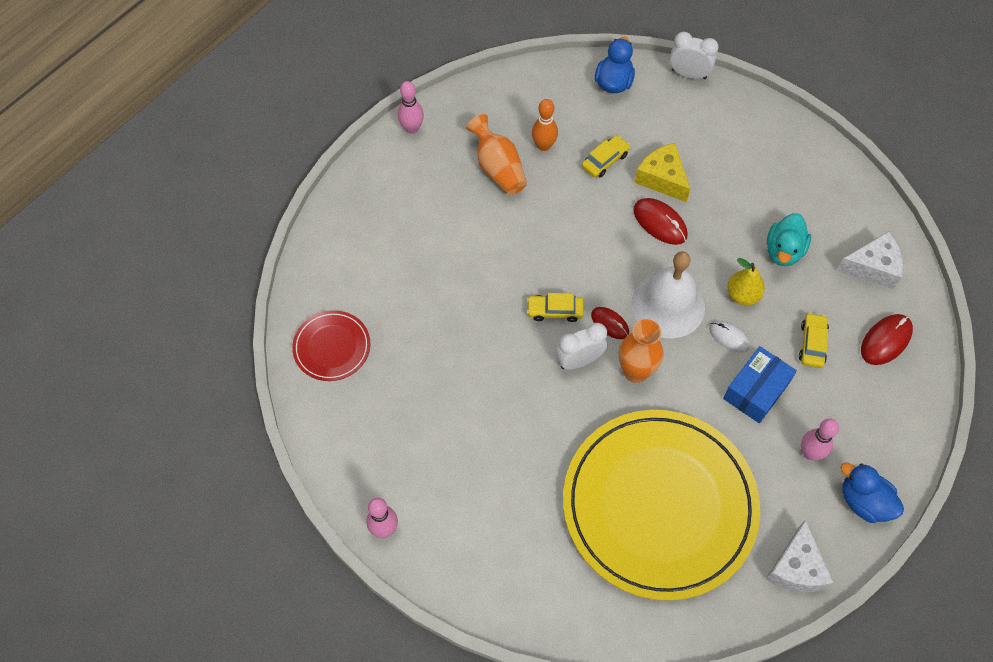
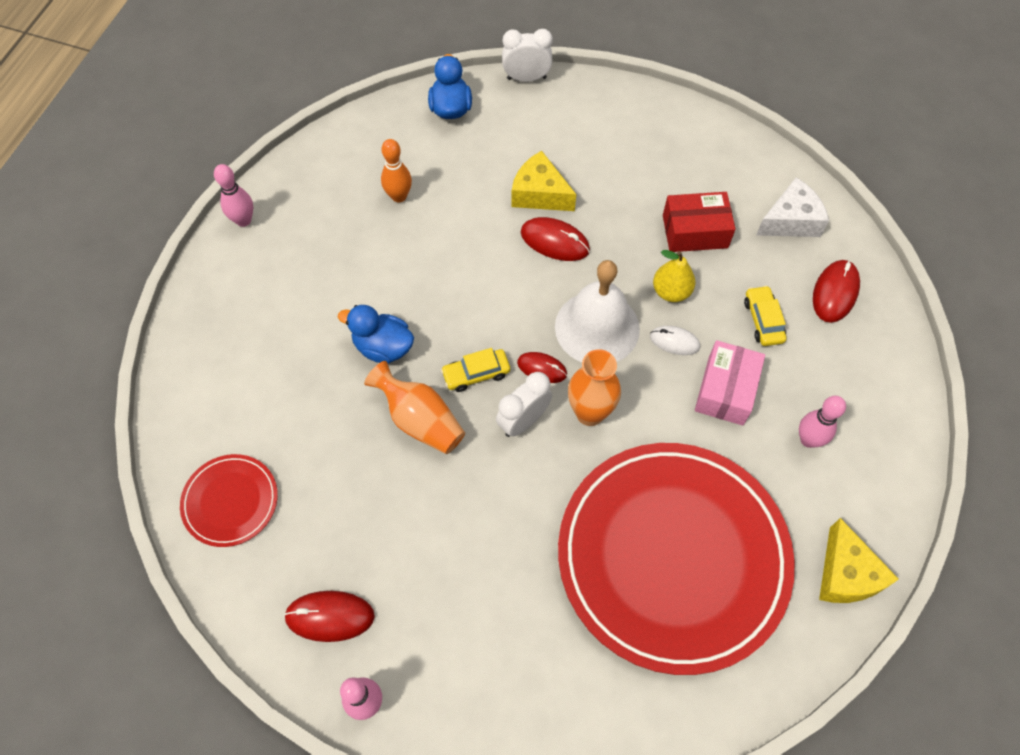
camera: 20 degrees left, 0 degrees up
orange vase [466,114,527,195] -> orange vase moved to [364,361,465,454]
yellow plate [563,410,760,601] -> red plate [558,443,795,675]
yellow car [582,135,630,177] -> none
blue box [723,346,797,423] -> pink box [695,340,765,426]
white cheese [766,520,834,592] -> yellow cheese [819,518,899,603]
turquoise duck [767,213,811,266] -> red box [663,192,736,252]
blue duck [841,463,904,523] -> blue duck moved to [338,305,414,364]
none -> red mouse [284,591,375,642]

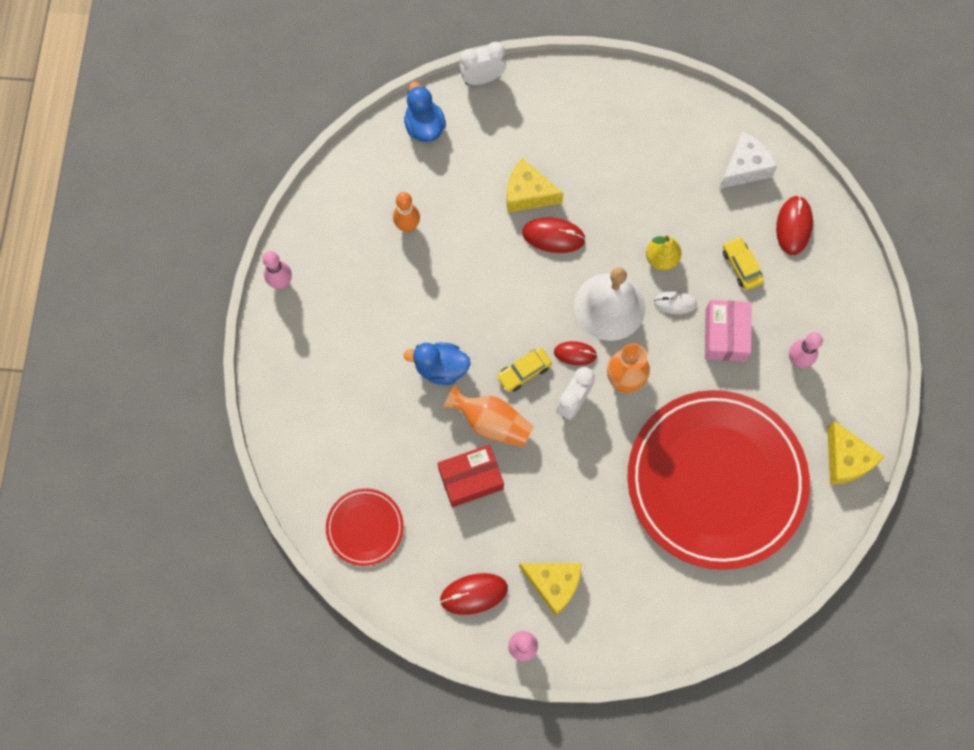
camera: 15 degrees left, 10 degrees up
red box [663,192,736,252] -> red box moved to [437,445,504,507]
none -> yellow cheese [519,563,581,616]

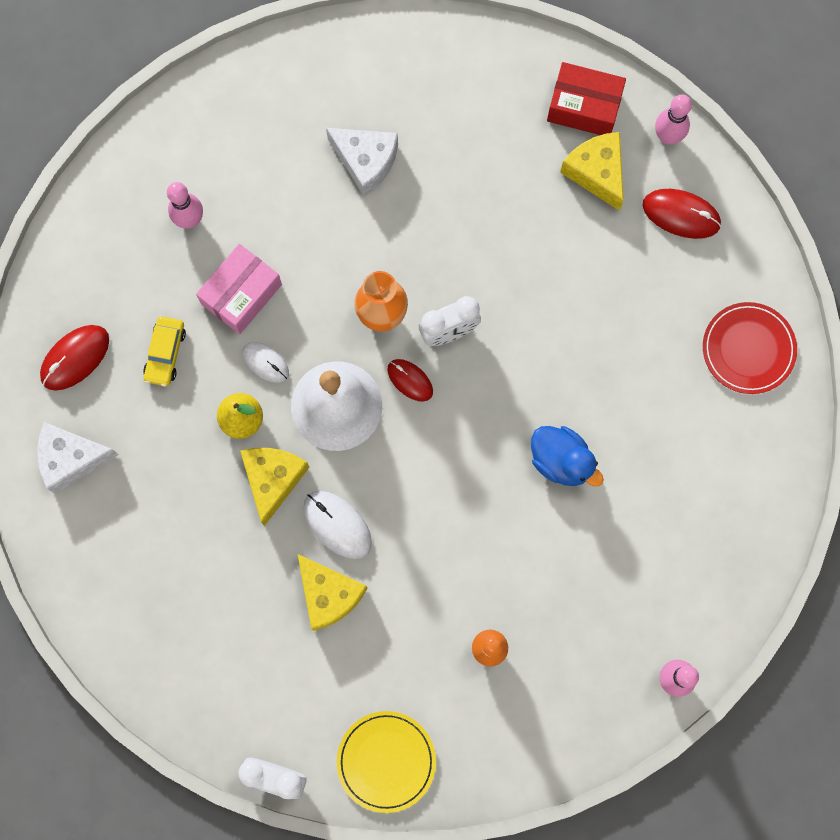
camera: 145 degrees left, 5 degrees up
blue duck [404,81,446,142] -> yellow plate [336,711,436,813]
red box [437,445,504,507] -> red box moved to [547,62,626,135]
orange vase [443,385,534,447] -> none
yellow car [496,348,552,392] -> none
red mouse [522,217,586,253] -> white mouse [304,491,372,559]
red plate [627,390,810,570] -> white cheese [326,128,398,197]
yellow cheese [827,421,885,485] -> yellow cheese moved to [240,448,310,526]

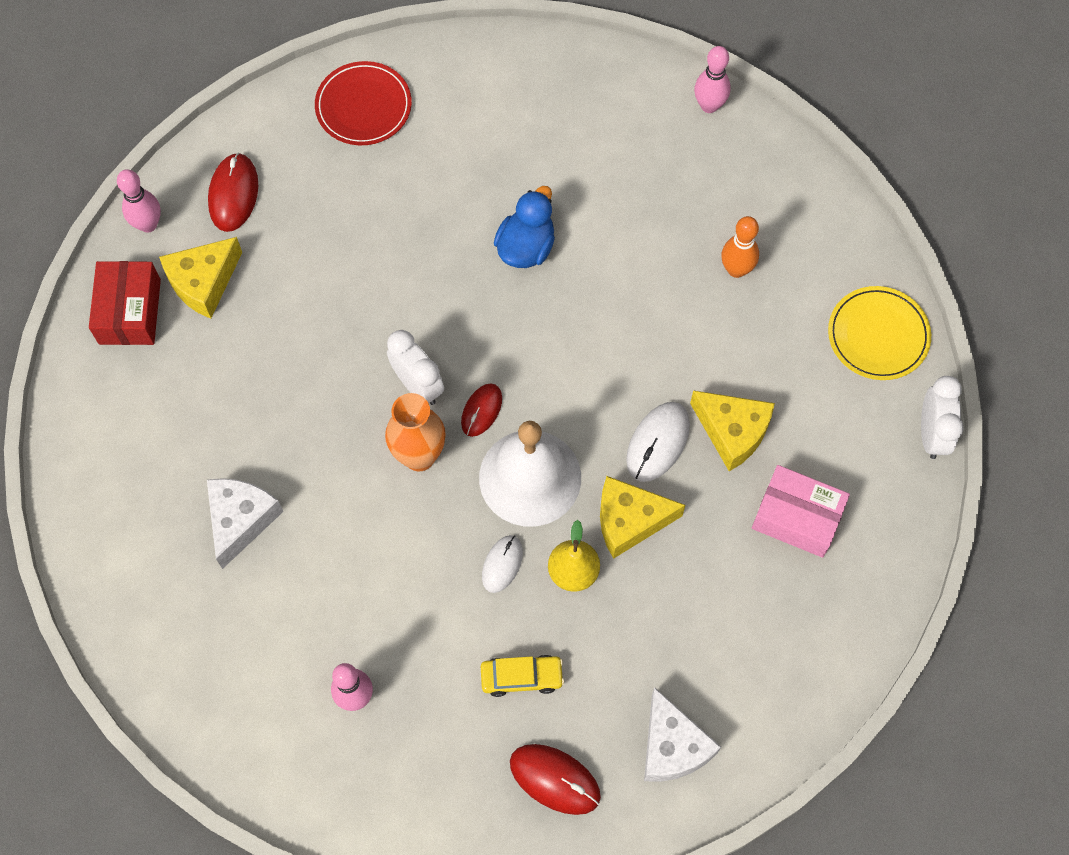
camera: 105 degrees left, 10 degrees down
pink box [196,244,282,334] -> pink box moved to [752,465,850,558]
yellow cheese [298,554,368,631] -> yellow cheese turned 90 degrees clockwise [690,390,775,471]

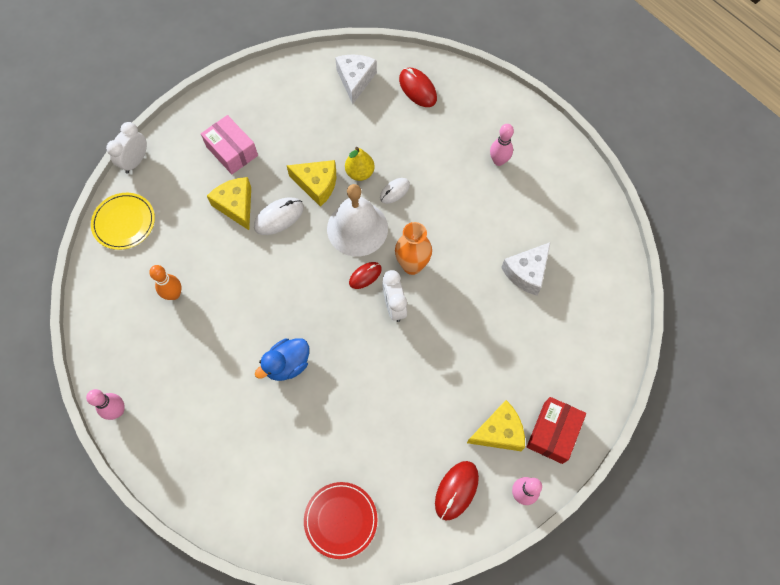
camera: 155 degrees left, 0 degrees up
yellow car [481,655,564,697] -> none

